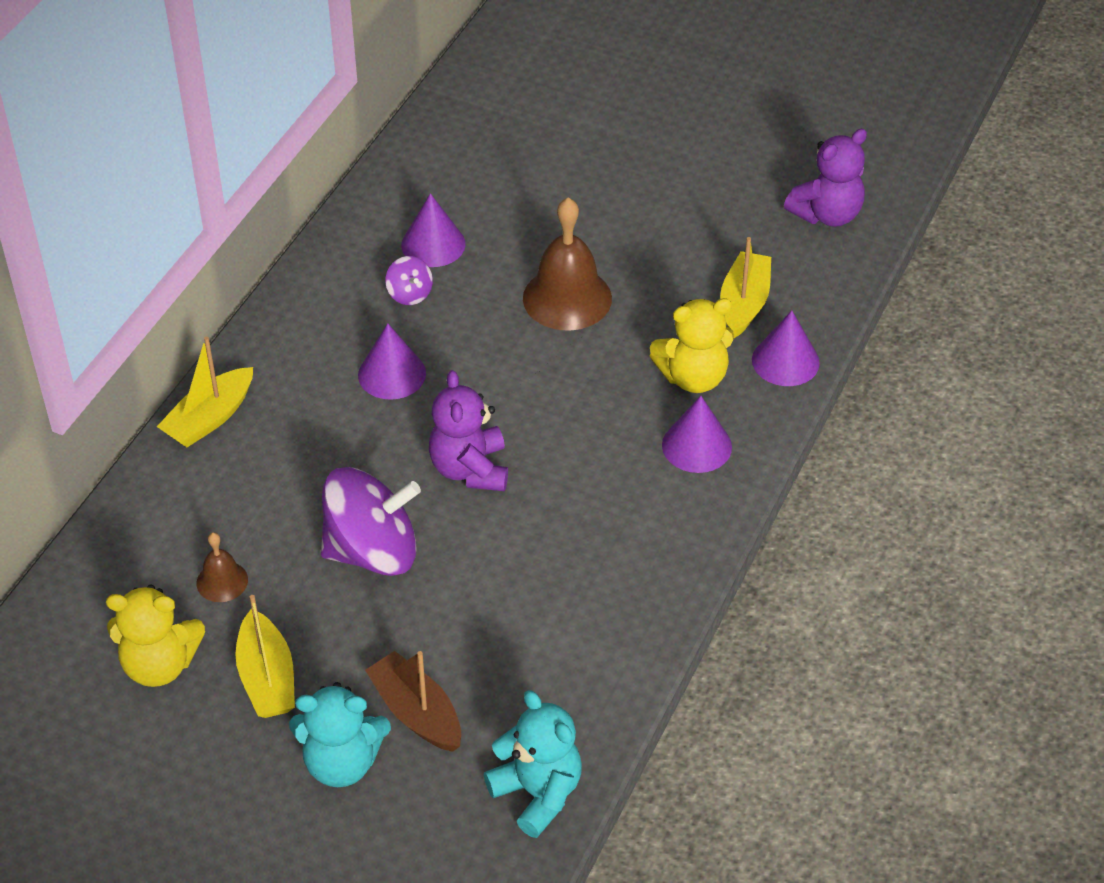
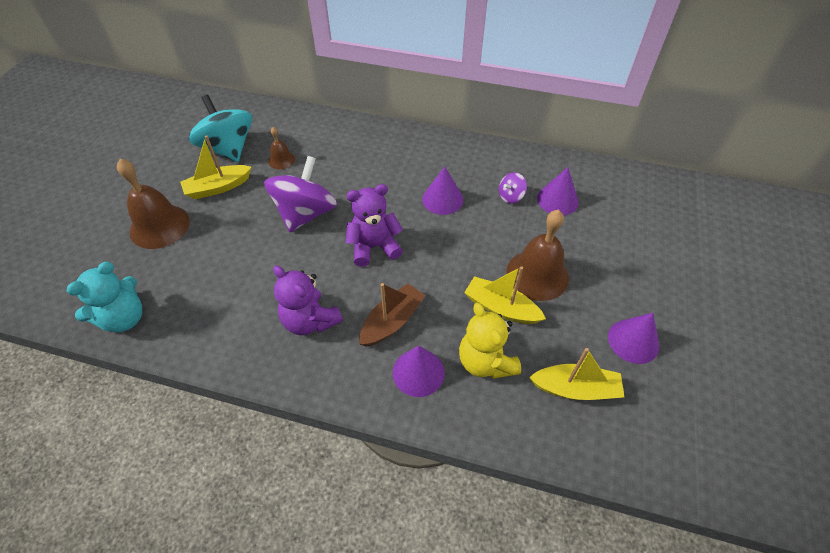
camera: 80 degrees right, 5 degrees up
yellow teddy bear [106,585,205,687] -> turquoise spinning top [188,95,252,162]
yellow boat [157,336,253,447] -> yellow boat moved to [464,266,546,324]
turquoise teddy bear [289,682,391,787] -> brown bell [117,159,190,249]
purple spinning top [321,467,421,576] -> purple spinning top turned 135 degrees counterclockwise [264,156,337,232]
brown boat [365,651,461,752] -> brown boat moved to [359,283,425,347]
purple cone [752,311,820,386] -> purple cone moved to [608,313,659,364]
purple teddy bear [784,129,867,227] -> purple teddy bear moved to [273,265,343,335]

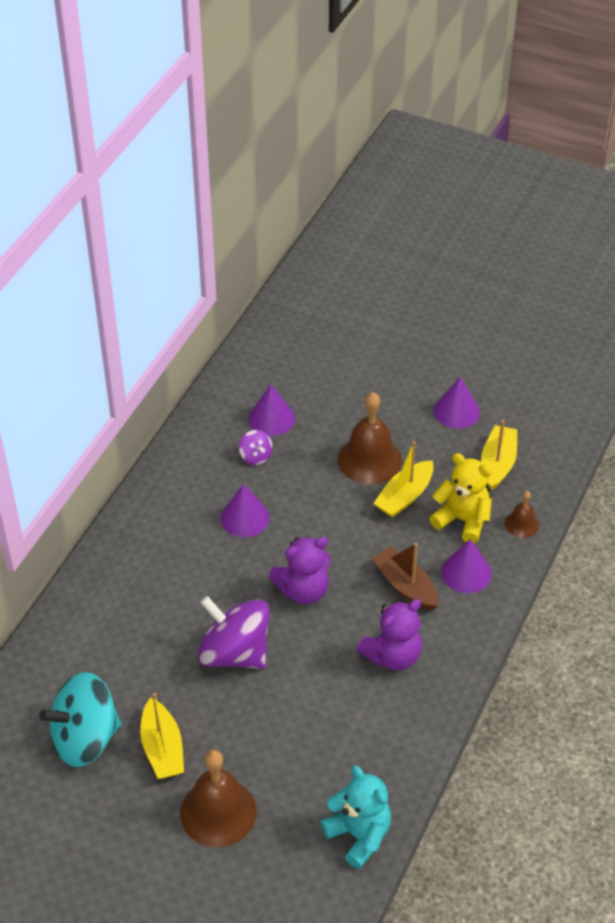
camera: 80 degrees left, 5 degrees down
brown bell [268,127,295,170] -> brown bell moved to [505,491,539,538]
purple teddy bear [346,184,403,267] -> purple teddy bear turned 105 degrees counterclockwise [269,537,331,604]
yellow teddy bear [459,303,521,379] -> yellow teddy bear turned 135 degrees counterclockwise [429,453,492,543]

